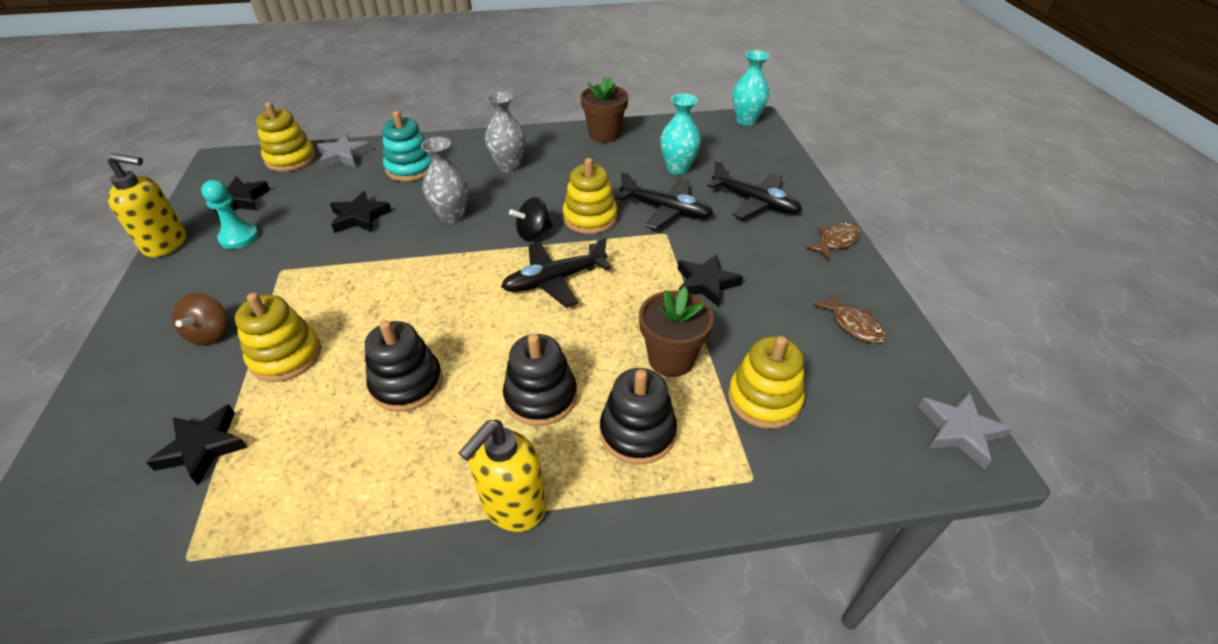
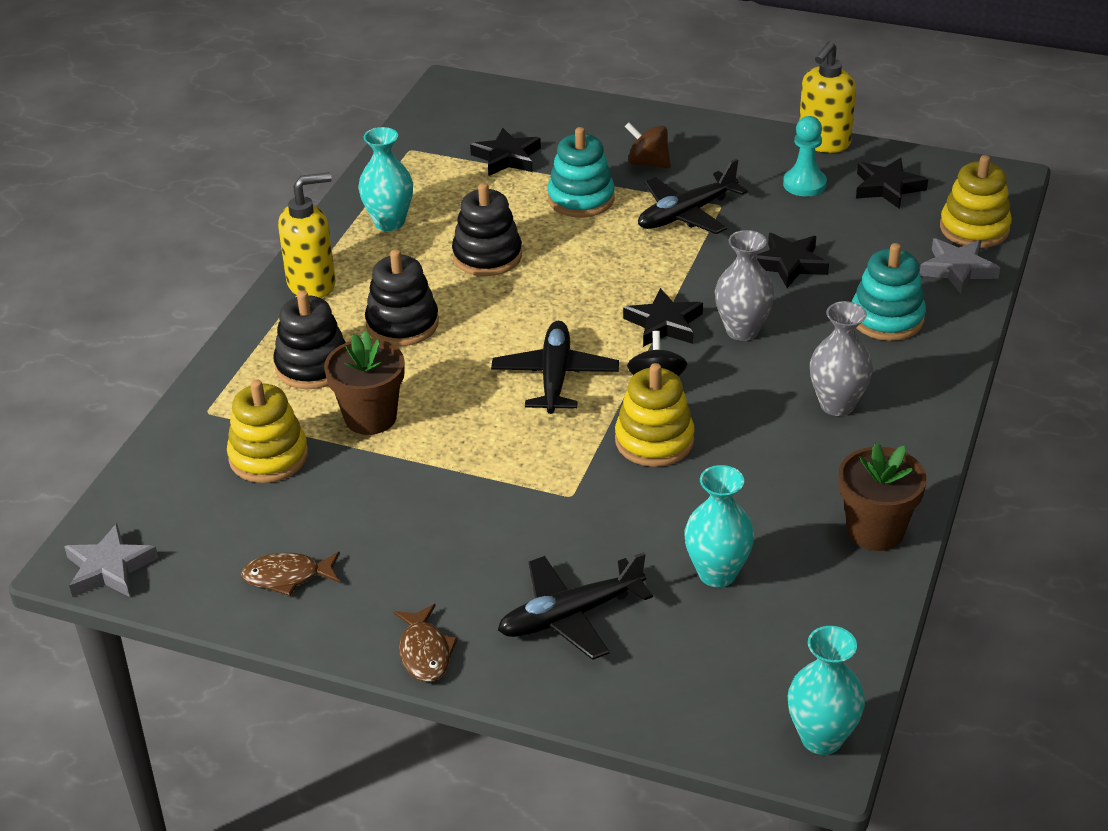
camera: 120 degrees right, 5 degrees down
yellow stacking toy [235,293,321,382] -> turquoise stacking toy [547,127,615,217]
yellow soap dispenser [458,420,546,532] -> yellow soap dispenser turned 90 degrees clockwise [278,172,336,298]
black plane [617,171,713,230] -> black plane moved to [638,159,748,234]
black star [678,254,743,307] -> black star moved to [623,288,703,347]
none -> turquoise vase [358,127,413,231]

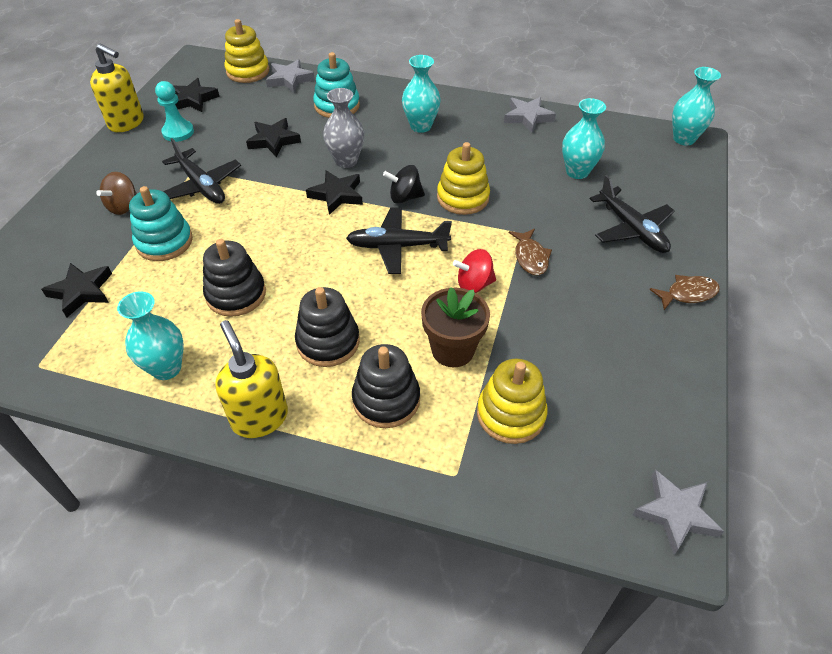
camera: 95 degrees left, 10 degrees up
brown fish [241,552,340,596] -> brown fish moved to [509,229,552,275]
grey vase [810,301,873,416] -> turquoise vase [402,55,441,133]
brown flower pot [839,442,927,551] -> grey star [504,97,556,133]
none -> red spinning top [453,249,496,293]

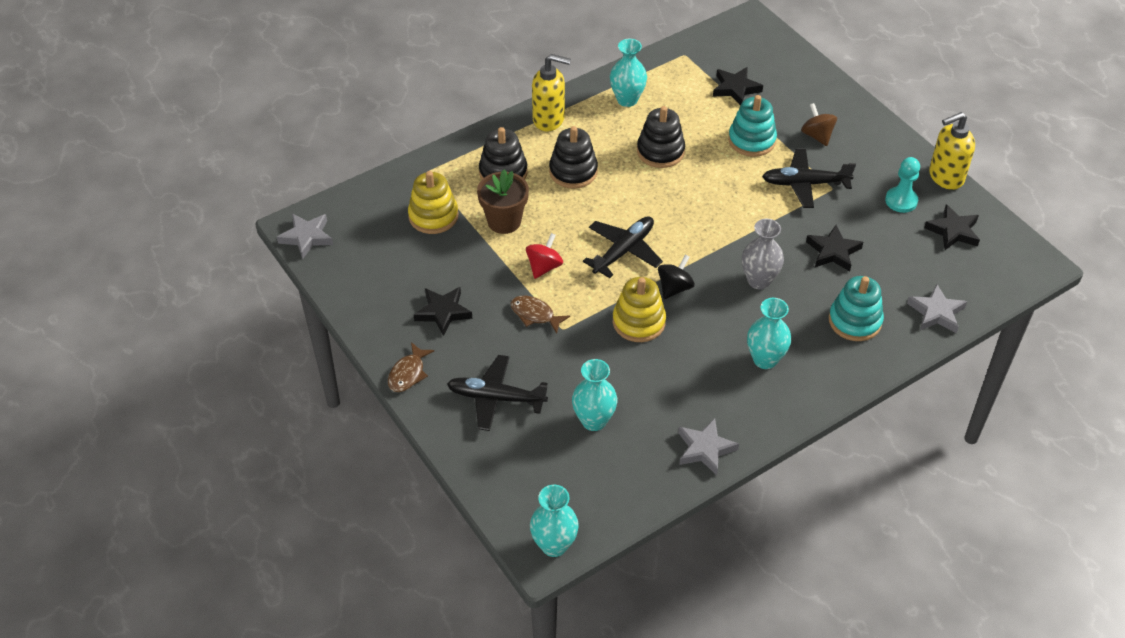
camera: 130 degrees right, 0 degrees up
yellow stacking toy [224,19,269,83] -> none
black star [306,170,363,215] -> black star moved to [414,287,472,336]

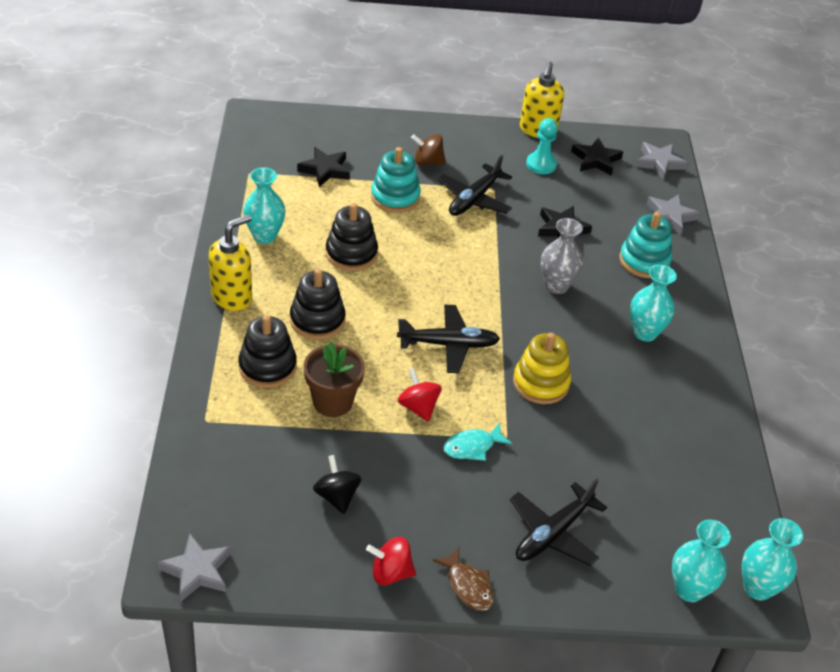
camera: 60 degrees left, 5 degrees down
yellow stacking toy [408,171,458,234] -> none
black star [414,287,472,336] -> none
brown fish [510,296,570,334] -> turquoise fish [443,423,512,461]
turquoise vase [572,359,617,431] -> turquoise vase moved to [672,520,731,602]
black plane [583,216,663,278] -> black plane turned 105 degrees clockwise [397,305,500,373]
black spinning top [658,255,695,299] -> black spinning top moved to [313,455,362,514]
grey star [678,418,739,475] -> grey star moved to [635,142,688,179]
none -> red spinning top [366,537,416,585]

